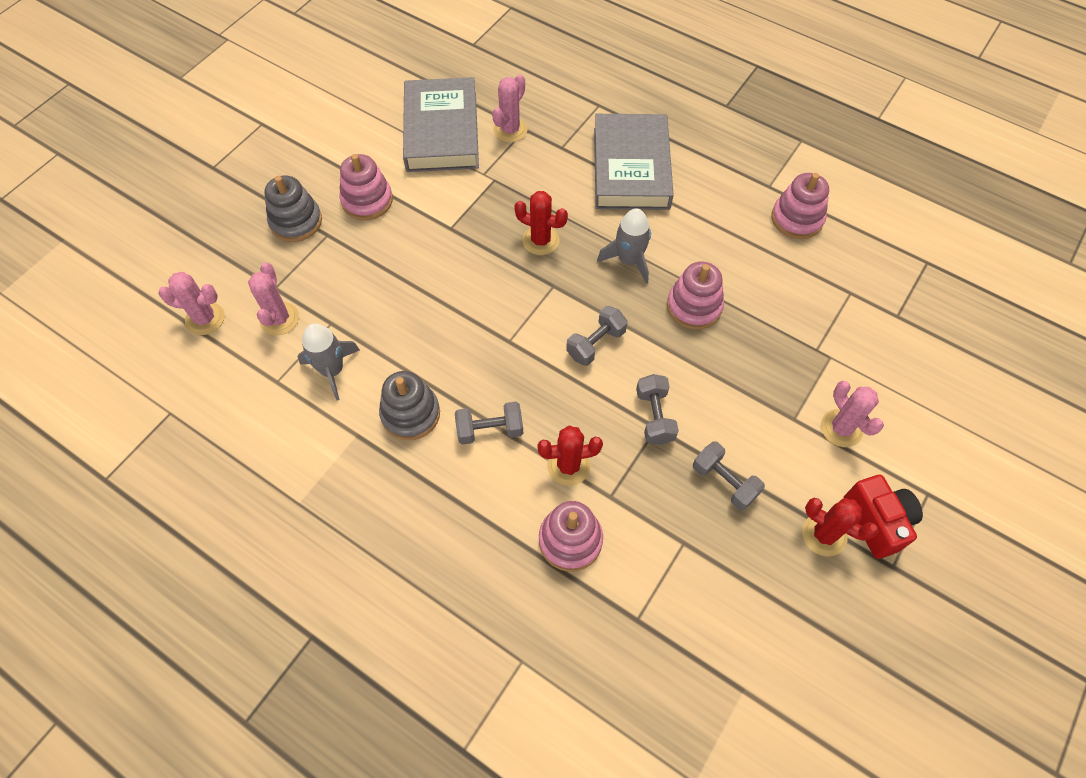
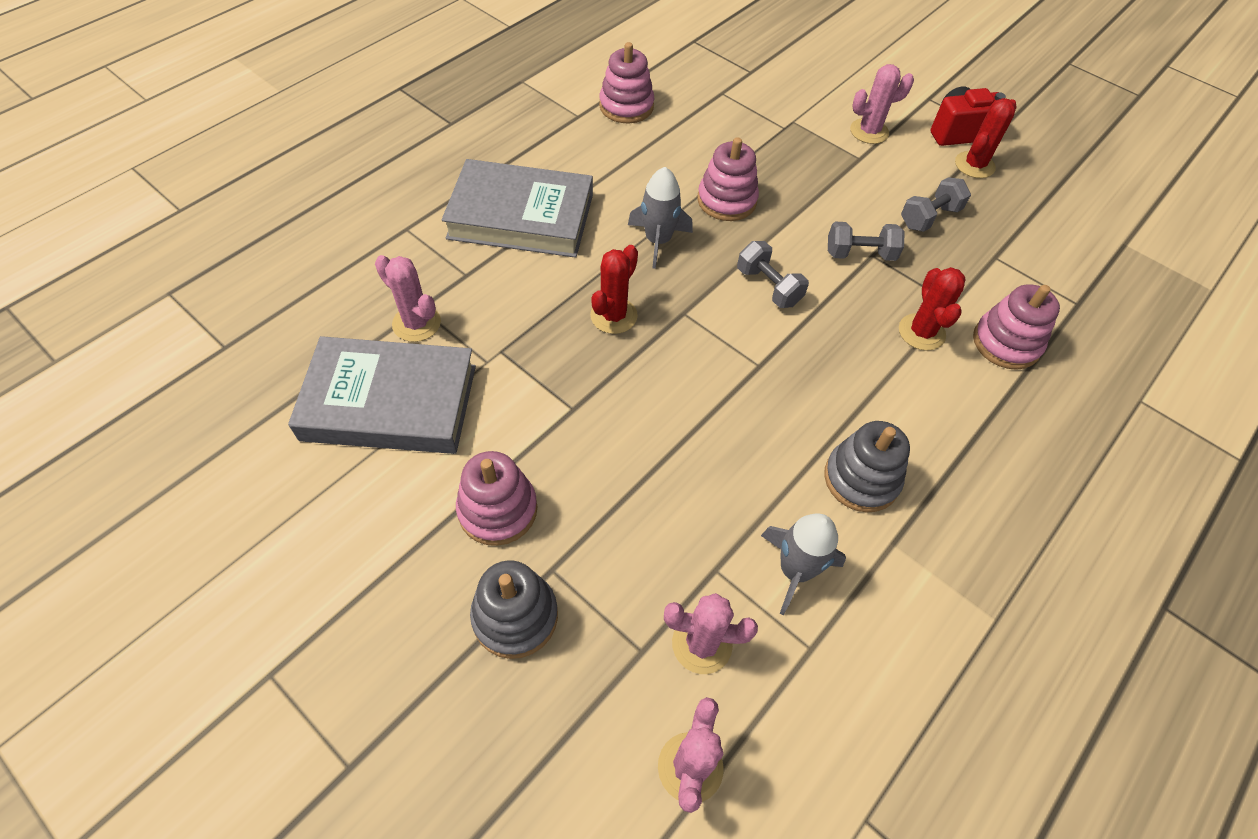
camera: 85 degrees left, 5 degrees down
grey dumbbell [455,402,523,445] -> none

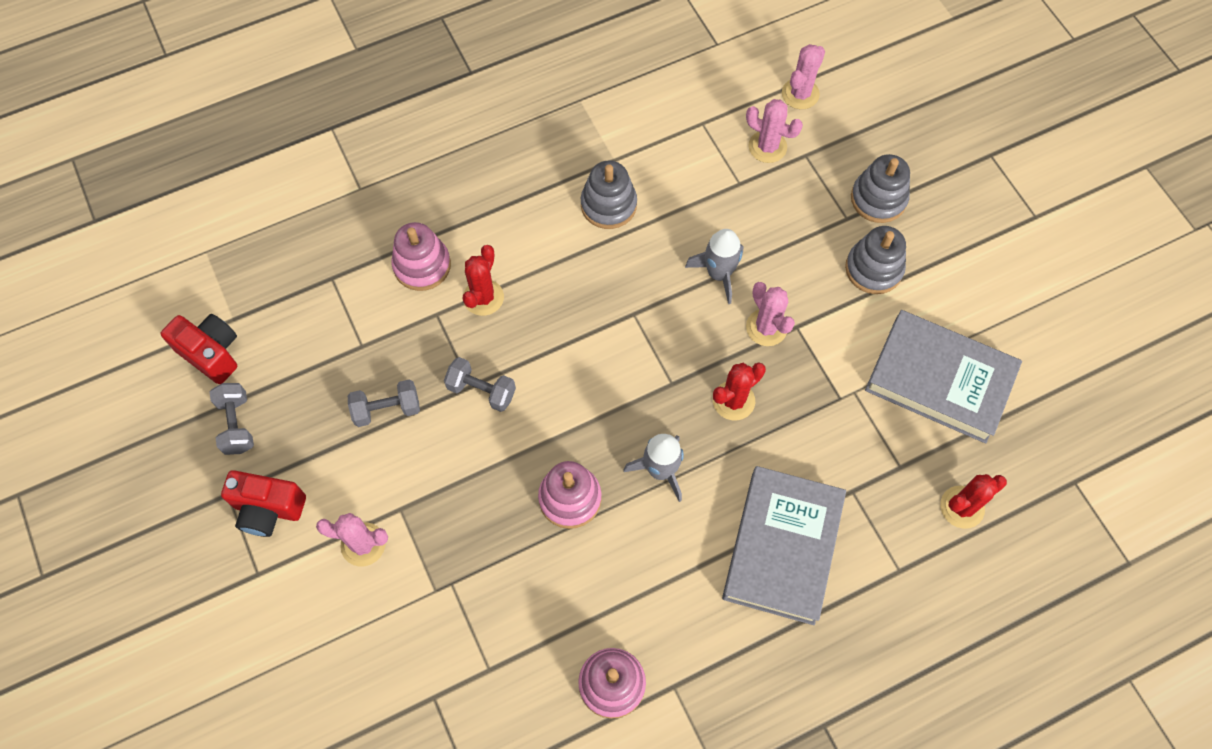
camera: 155 degrees left, 10 degrees up
pink cactus [375,255,441,342] -> pink cactus moved to [746,282,795,346]
grey book [442,159,593,258] -> grey book turned 75 degrees clockwise [722,466,846,625]
pink stacking toy [456,451,537,546] -> grey stacking toy [845,226,906,294]
grey dumbbell [737,241,809,308] -> grey dumbbell moved to [209,383,254,455]
grey rocket [761,513,846,615] -> grey rocket moved to [685,229,743,304]
red cactus [955,98,1017,178] -> red cactus moved to [940,474,1007,529]
none -> red camera [161,314,237,384]

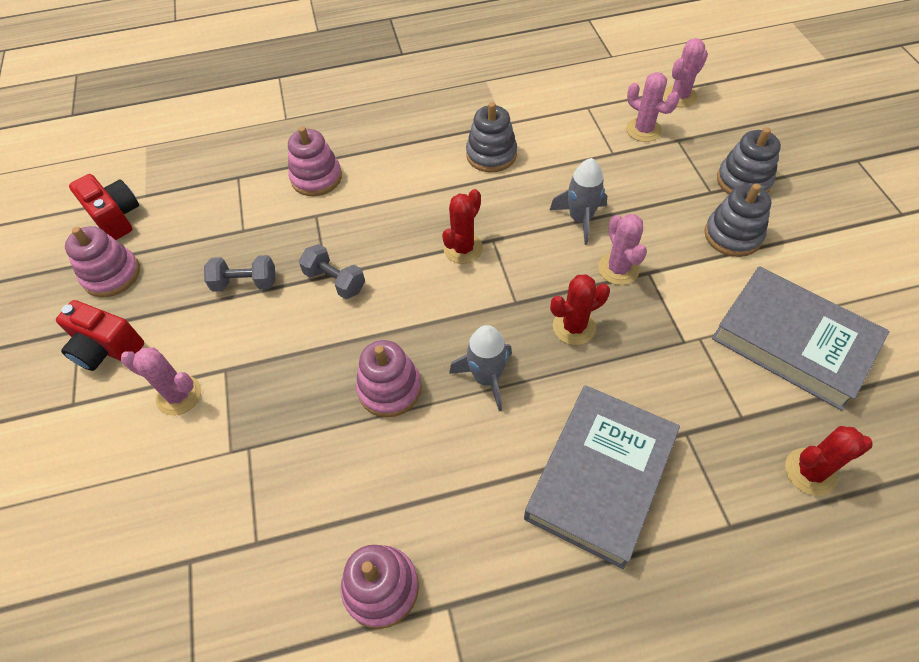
camera: 15 degrees right, 10 degrees down
grey dumbbell [209,383,254,455] -> pink stacking toy [65,226,140,297]
red cactus [462,245,504,316] -> red cactus moved to [442,189,483,264]

